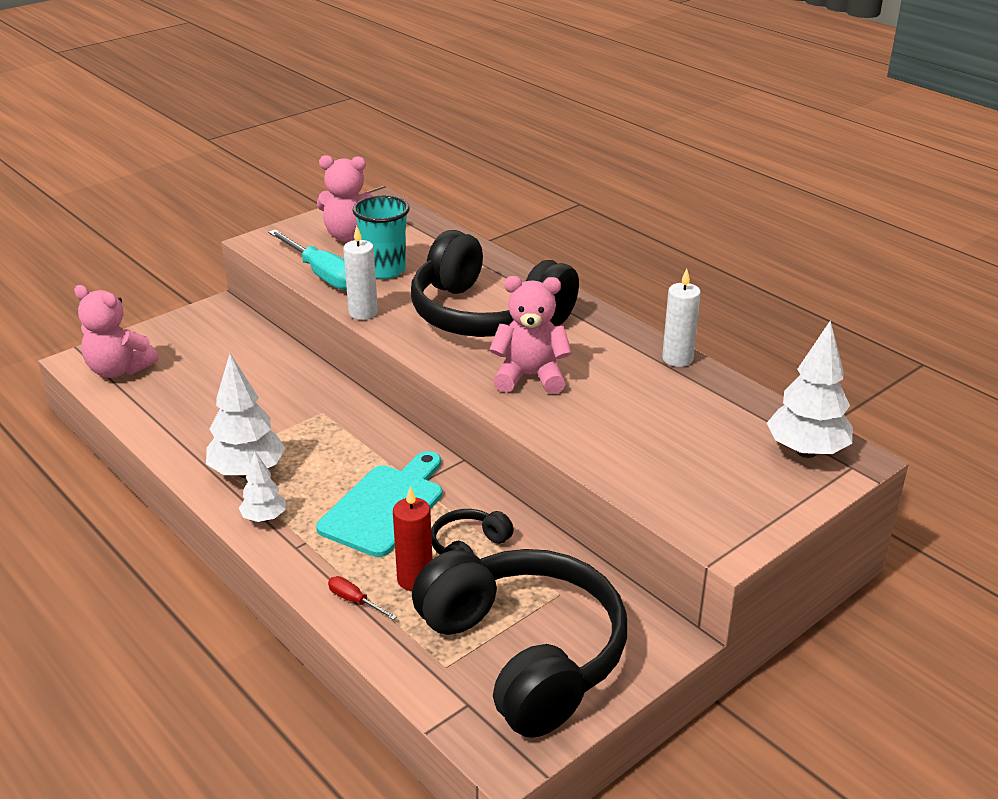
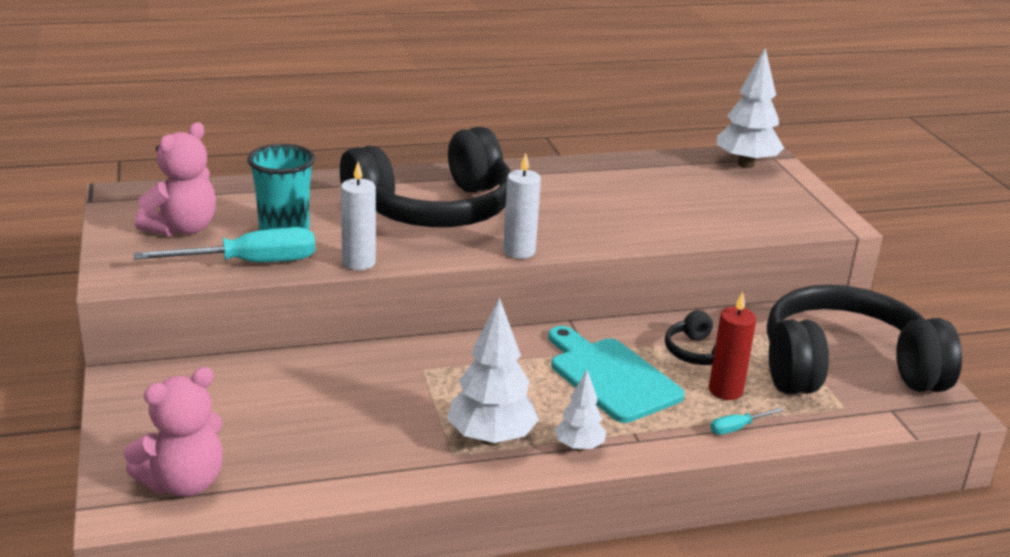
camera: 65 degrees left, 5 degrees down
red screwdriver [328,576,397,620] -> turquoise screwdriver [710,408,783,435]
pink teddy bear [489,276,572,394] -> none
white candle [662,269,701,367] -> white candle moved to [503,153,541,259]

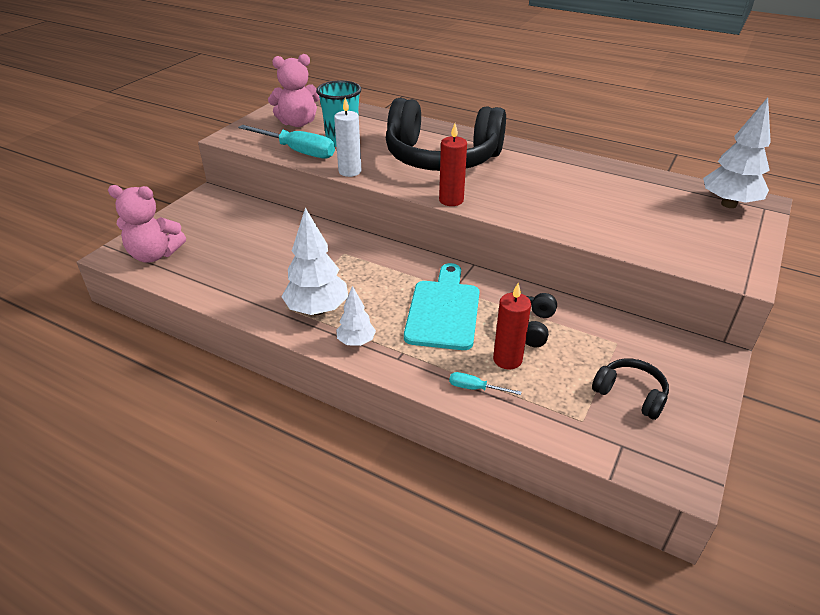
camera: 45 degrees right, 10 degrees up
white candle [503,153,541,259] -> red candle [439,124,467,206]
black headphones [767,285,962,394] -> black headphones [592,359,669,420], size x0.42

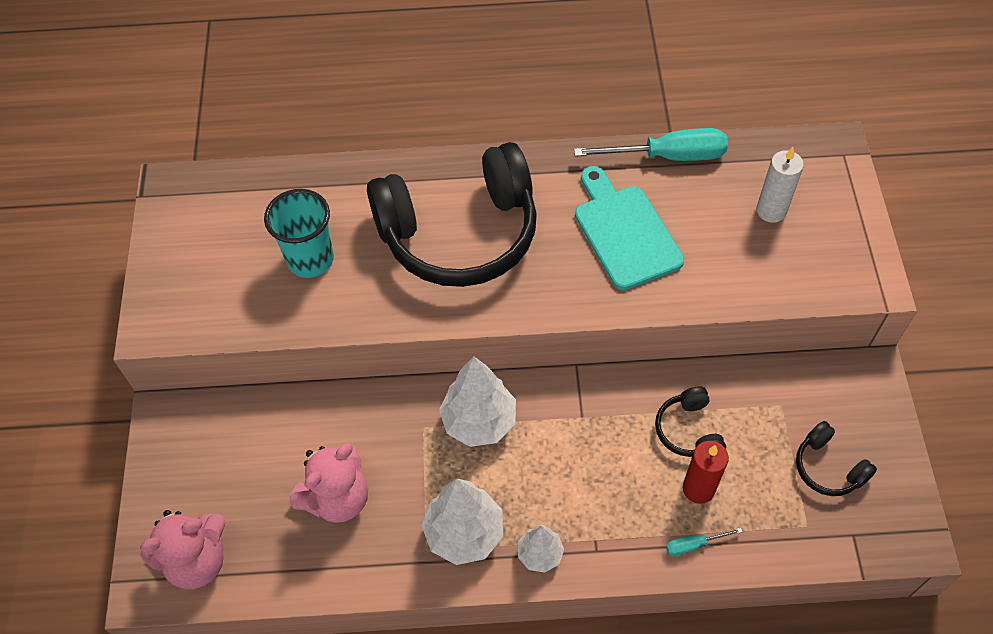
camera: 30 degrees left, 20 degrees up
turquoise screwdriver [238,125,335,158] -> turquoise screwdriver moved to [574,128,728,161]
pink teddy bear [268,54,320,127] -> pink teddy bear moved to [290,443,368,523]
white candle [334,98,361,177] -> white candle moved to [756,147,804,223]
turquoise cutting board [404,263,480,350] -> turquoise cutting board moved to [575,166,684,290]
red candle [439,124,467,206] -> none
black headphones [592,359,669,420] -> black headphones turned 135 degrees counterclockwise [796,421,877,496]
white tree [703,97,771,208] -> white tree moved to [439,356,516,447]

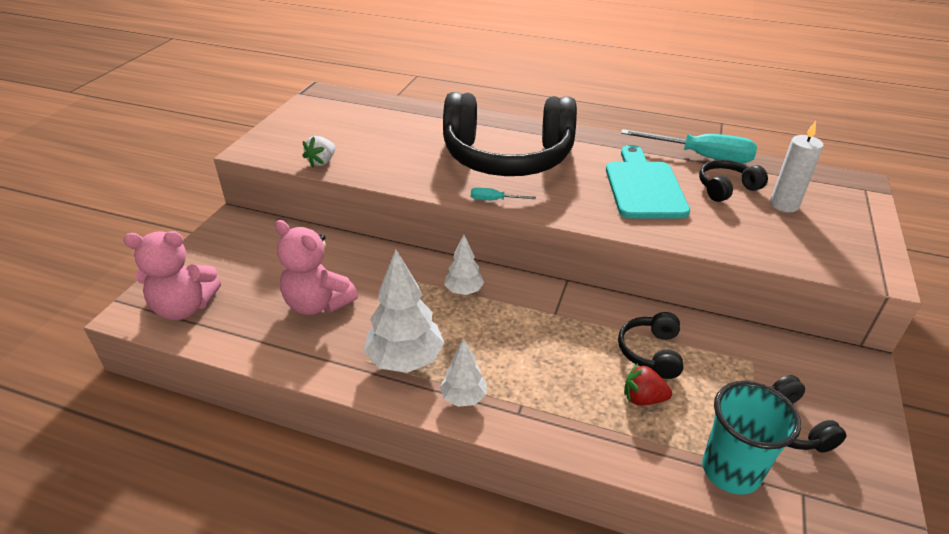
camera: 20 degrees right, 20 degrees down
turquoise cup [264,189,334,278] -> turquoise cup moved to [702,381,801,495]
pink teddy bear [290,443,368,523] -> pink teddy bear turned 60 degrees clockwise [275,220,358,315]
white tree [439,356,516,447] -> white tree [444,235,484,295], size x0.57
turquoise screwdriver [666,528,742,556] -> turquoise screwdriver moved to [471,187,536,200]
red candle [683,441,729,504] -> red strawberry [624,363,672,406]
none -> white strawberry [302,136,335,167]
none -> black headphones [699,160,768,202]

